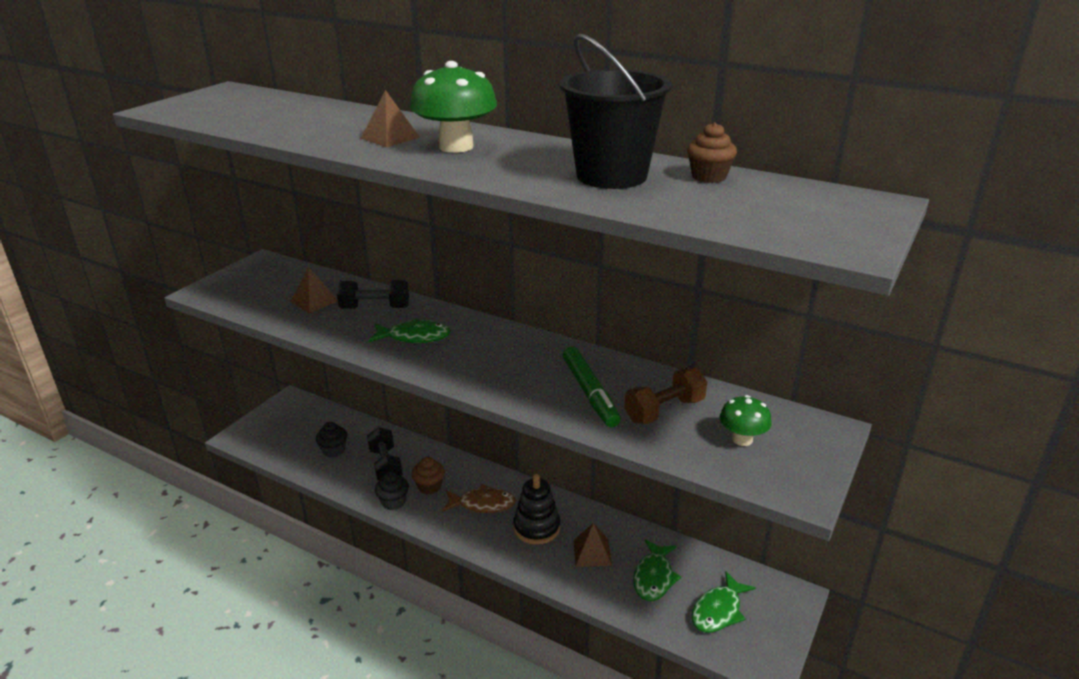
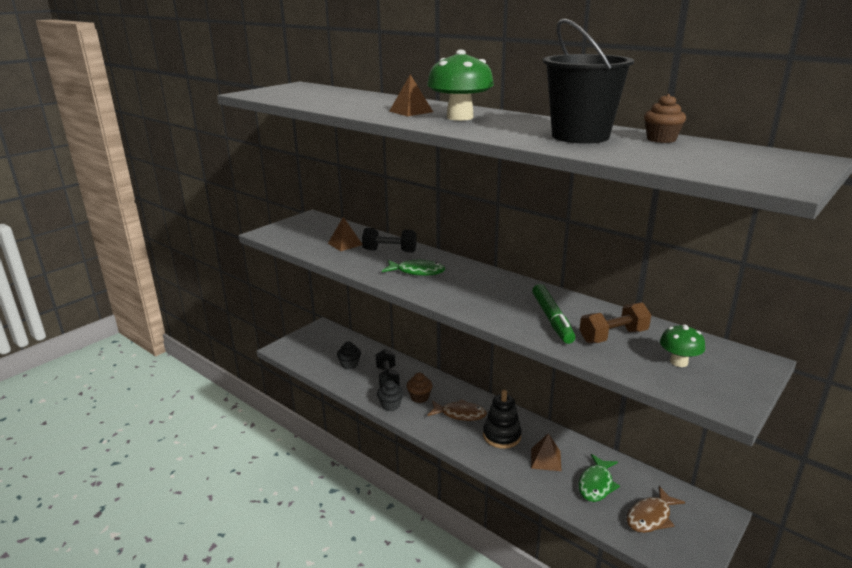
camera: 10 degrees right, 5 degrees down
green fish [692,571,756,633] -> brown fish [627,486,685,533]

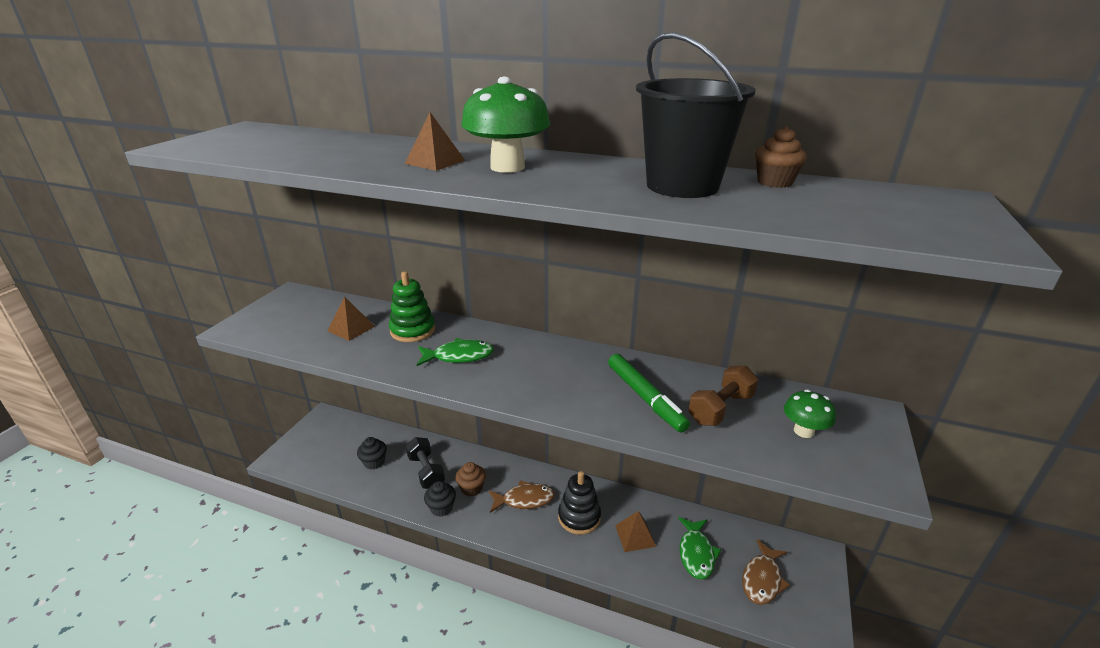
camera: 20 degrees left, 5 degrees up
black dumbbell [362,228,417,253] -> green stacking toy [389,271,435,342]

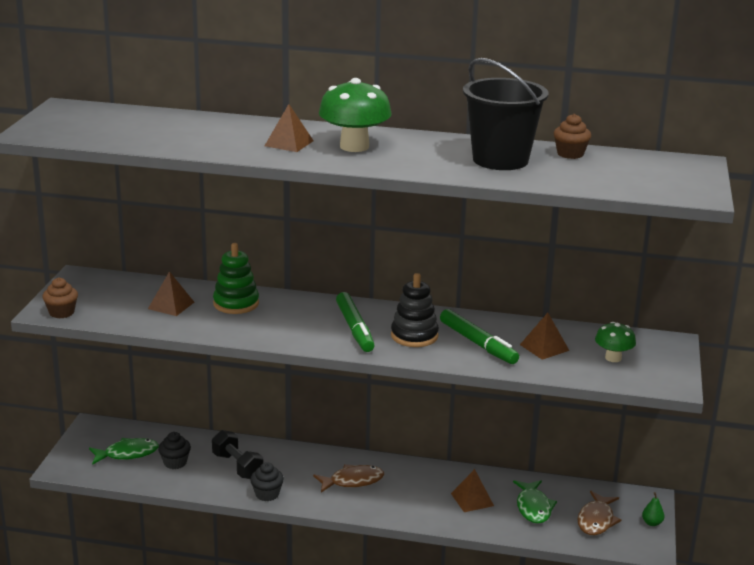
camera: 10 degrees left, 5 degrees down
green fish [417,338,494,366] -> green fish moved to [89,438,159,465]
brown cupcake [455,462,486,496] -> brown cupcake moved to [42,278,78,318]
black stacking toy [558,471,601,535] -> black stacking toy moved to [391,273,439,347]
brown dumbbell [688,366,758,426] -> brown pyramid [520,313,569,360]
none -> green marker [336,292,375,352]
none -> green pear [642,492,664,526]

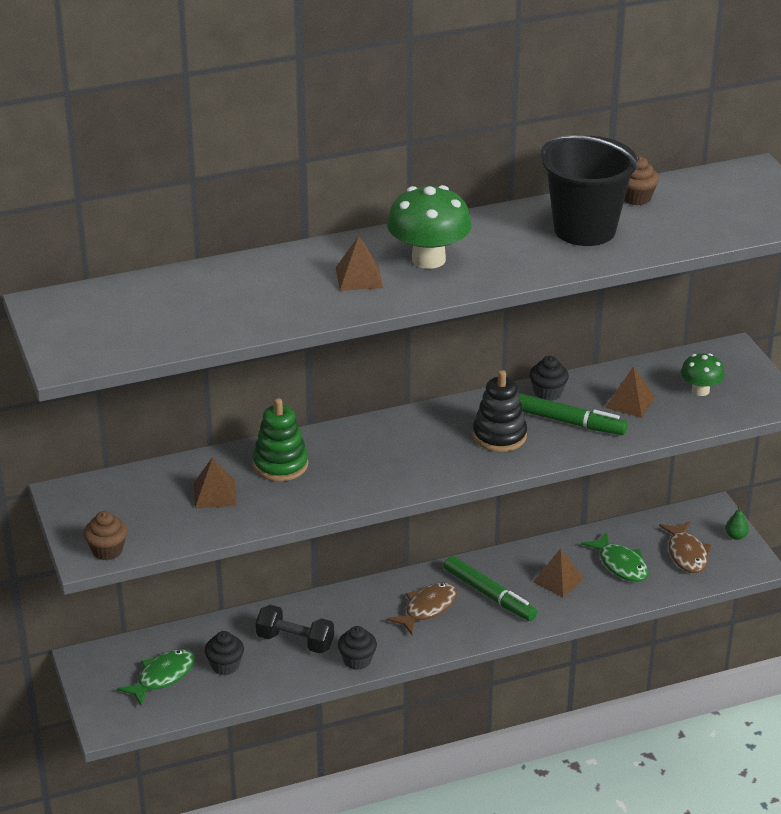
camera: 30 degrees left, 10 degrees up
green marker [336,292,375,352] -> green marker moved to [444,556,537,621]
none -> black cupcake [529,356,569,401]

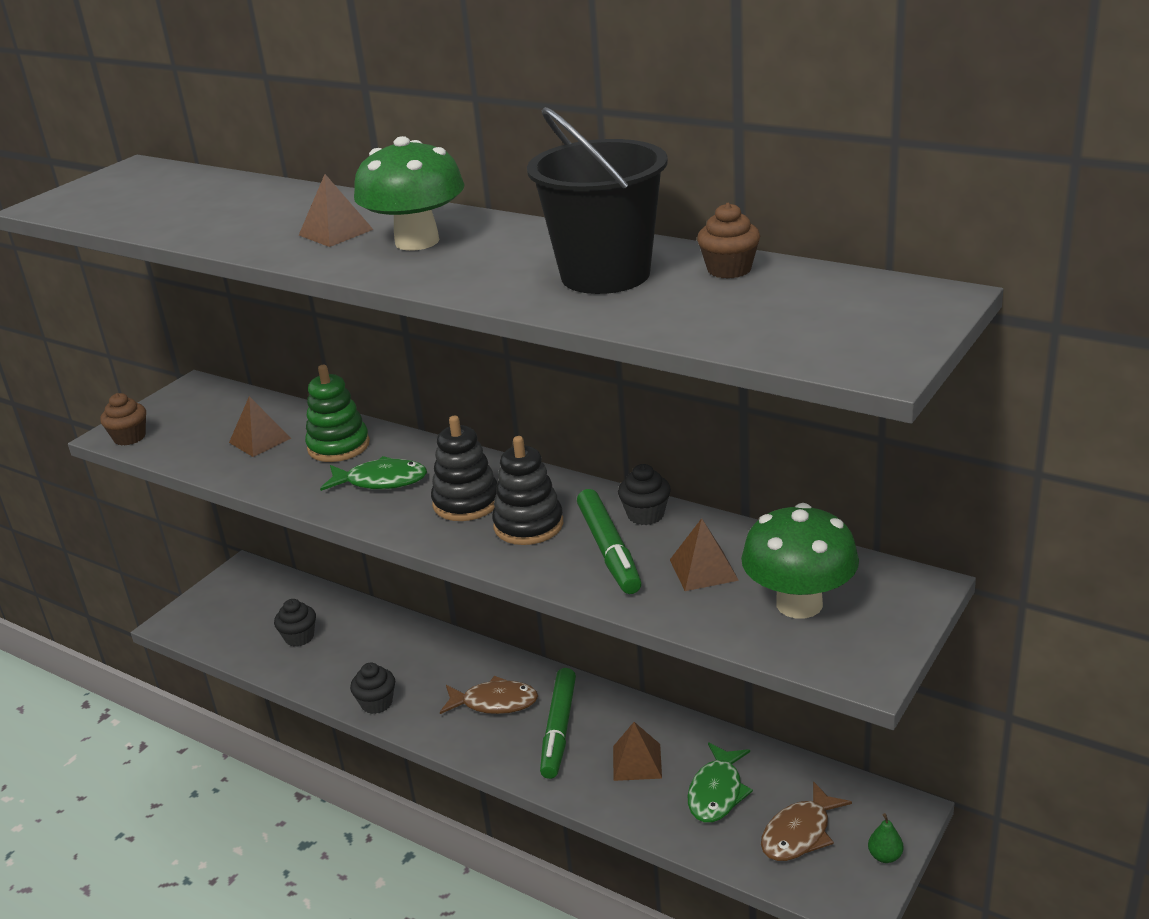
camera: 55 degrees right, 5 degrees down
green fish [117,649,194,707] -> green fish moved to [320,456,427,491]
black dumbbell [256,605,334,654] -> none
green mushroom [681,353,725,396] -> green mushroom [741,503,859,619], size x1.73
none -> black stacking toy [431,415,497,521]

